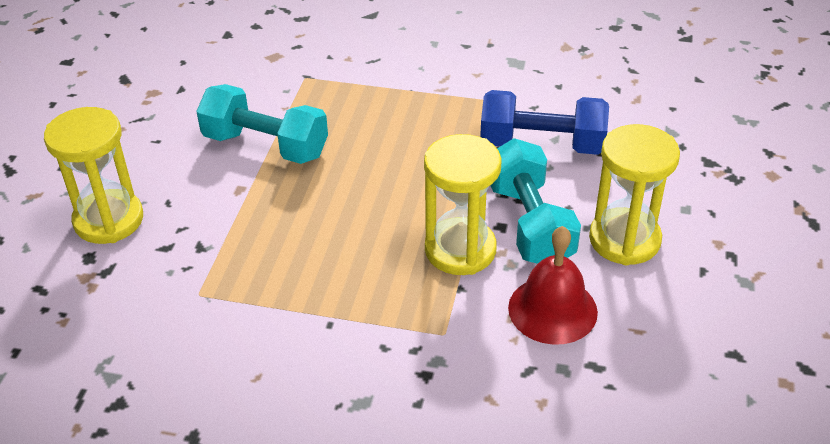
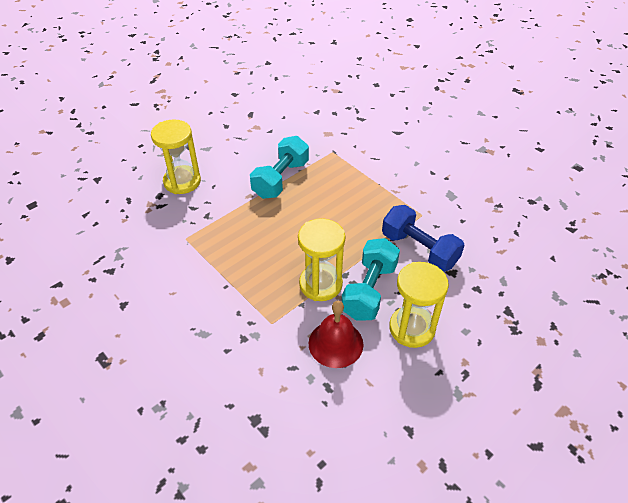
camera: 35 degrees right, 5 degrees up
turquoise dumbbell [196,84,328,164] -> turquoise dumbbell turned 60 degrees clockwise [250,136,309,199]

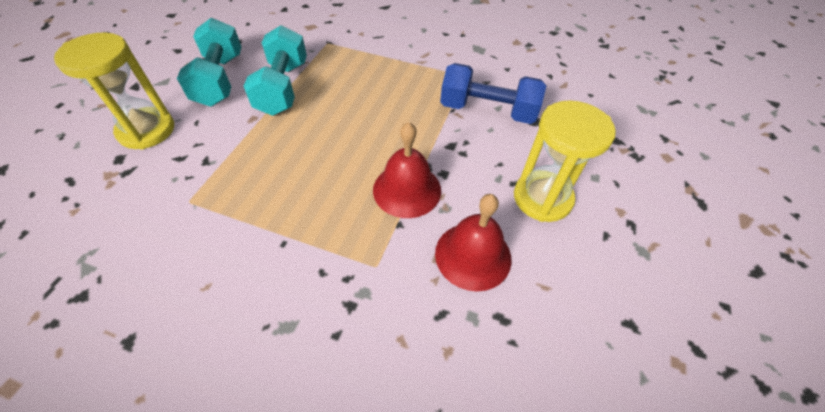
camera: 30 degrees left, 5 degrees up
yellow hourglass [298,218,345,301] -> red bell [373,122,441,218]
turquoise dumbbell [341,238,400,320] -> turquoise dumbbell moved to [177,18,242,107]

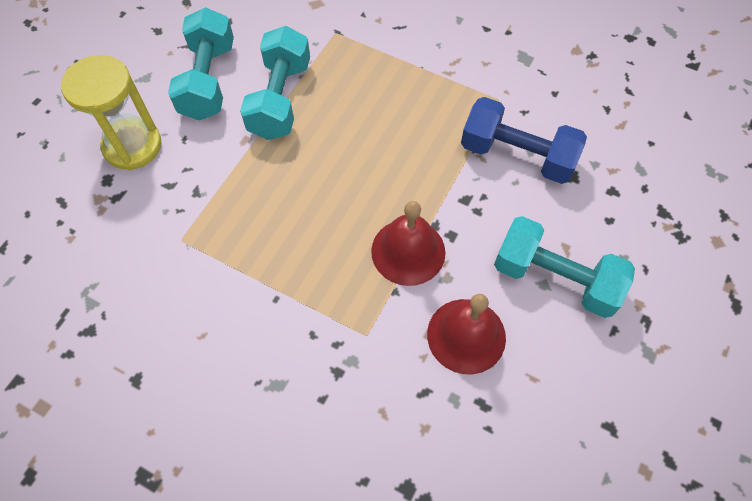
camera: 10 degrees right, 10 degrees up
yellow hourglass [514,100,616,222] -> turquoise dumbbell [494,216,635,318]

